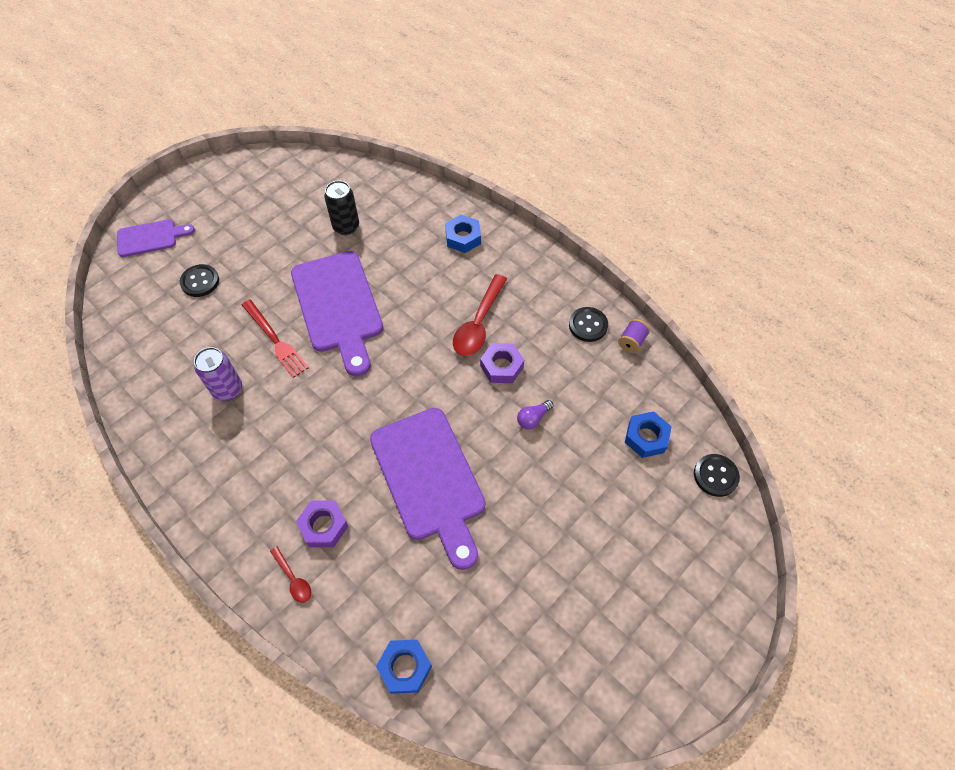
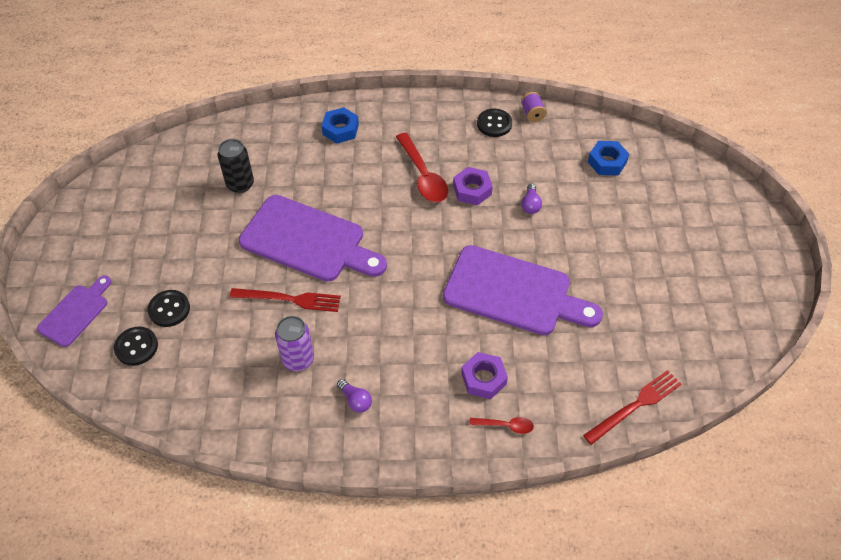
camera: 45 degrees left, 5 degrees down
blue nut [376,640,432,694] -> red fork [583,370,681,445]
black button [694,454,740,497] -> black button moved to [114,327,158,366]
none -> purple light bulb [337,379,372,413]

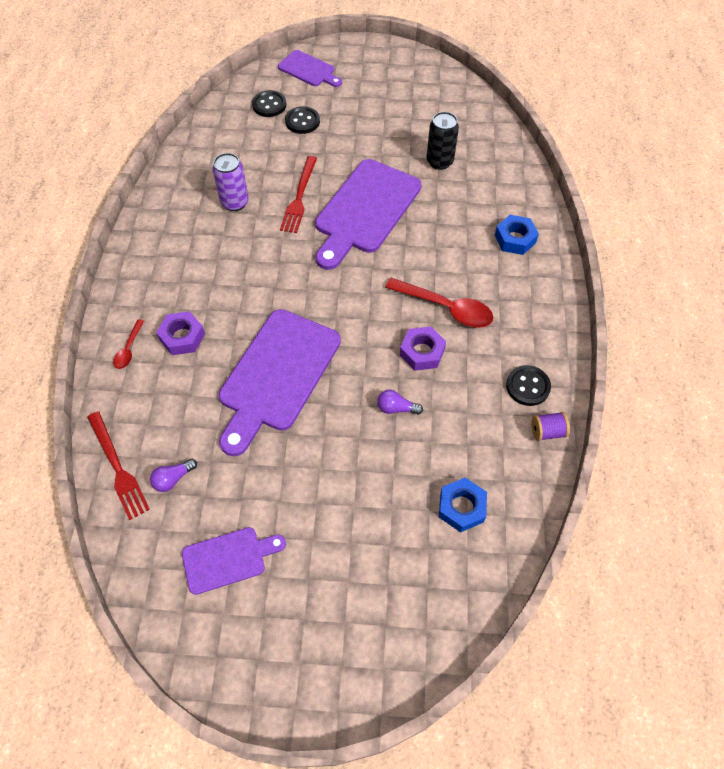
camera: 95 degrees right, 5 degrees up
purple light bulb [337,379,372,413] -> purple light bulb moved to [150,459,197,492]
red spoon [396,133,448,202] -> red spoon turned 135 degrees counterclockwise [385,278,494,328]
none -> purple cutting board [182,527,286,595]

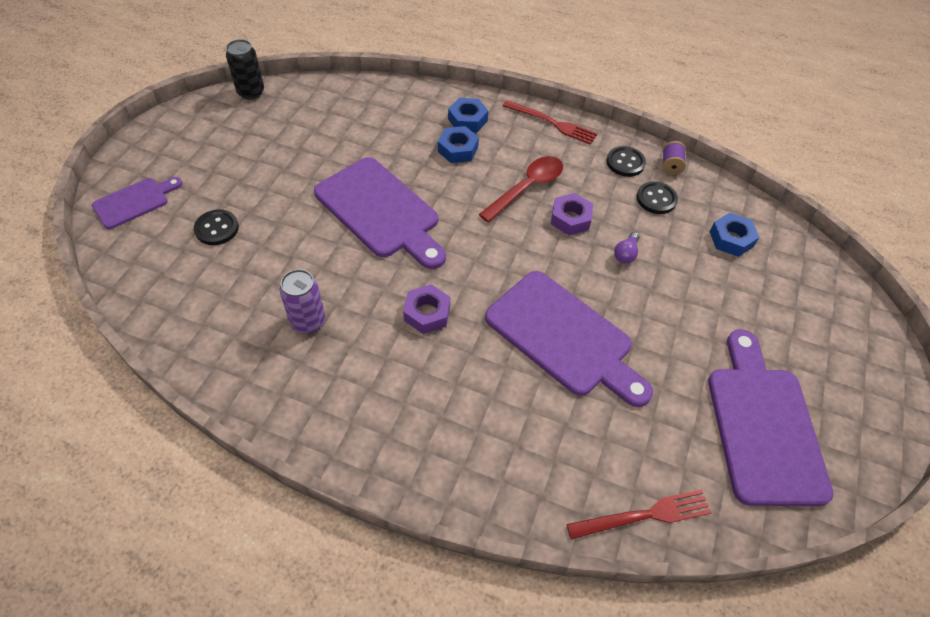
camera: 75 degrees left, 5 degrees down
red spoon [113,319,144,369] -> none
purple light bulb [150,459,197,492] -> none
purple nut [156,311,205,355] -> purple nut moved to [403,284,450,334]
purple cutting board [182,527,286,595] -> purple cutting board [708,329,833,506], size x1.85
black button [252,90,286,117] -> black button moved to [637,181,678,214]
red fork [280,156,317,233] -> red fork moved to [502,100,598,145]
black can [427,112,459,170] -> black can moved to [226,39,264,100]
none -> blue nut [438,126,479,163]

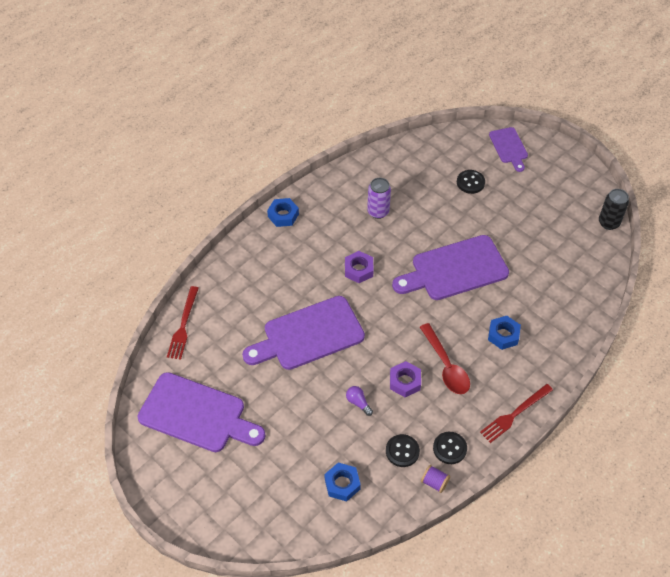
camera: 115 degrees right, 0 degrees up
blue nut [448,98,488,132] -> blue nut moved to [267,198,299,227]

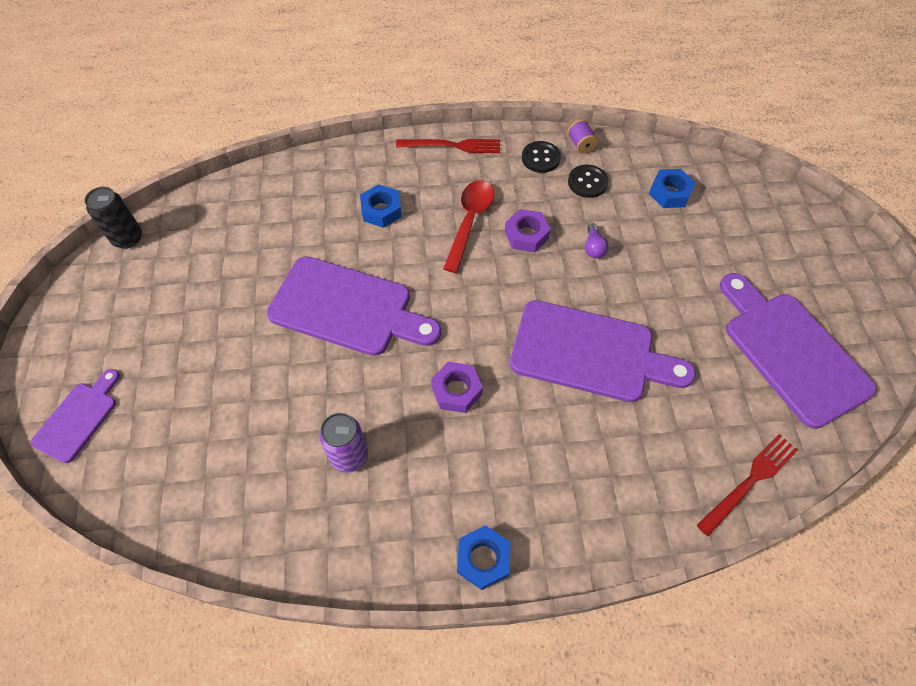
camera: 140 degrees left, 5 degrees up
black button [457,170,485,194] -> none

